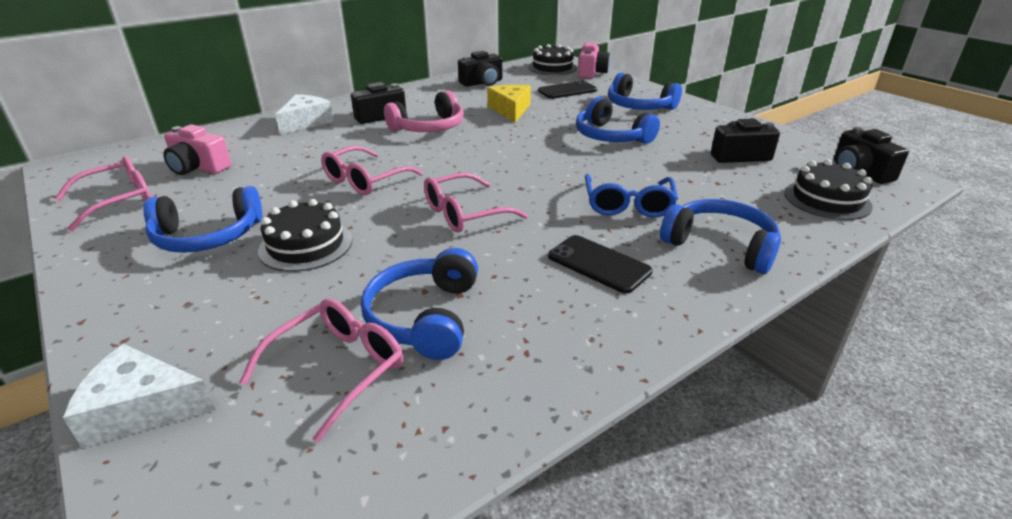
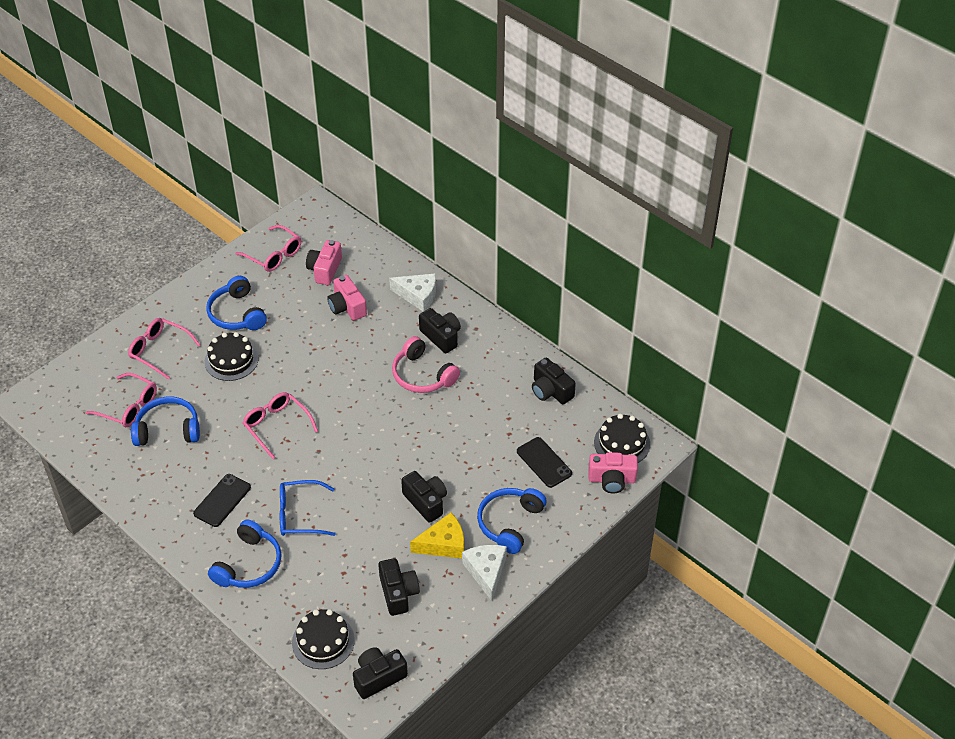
camera: 80 degrees right, 15 degrees up
white cheese [63,344,216,448] -> white cheese moved to [462,545,507,601]
pink glasses [321,146,423,195] -> pink glasses moved to [128,318,200,379]
yellow cheese [487,85,531,123] -> yellow cheese moved to [410,513,464,558]
blue headphones [576,97,660,144] -> black camera [401,471,447,523]
none -> pink camera [327,275,367,321]

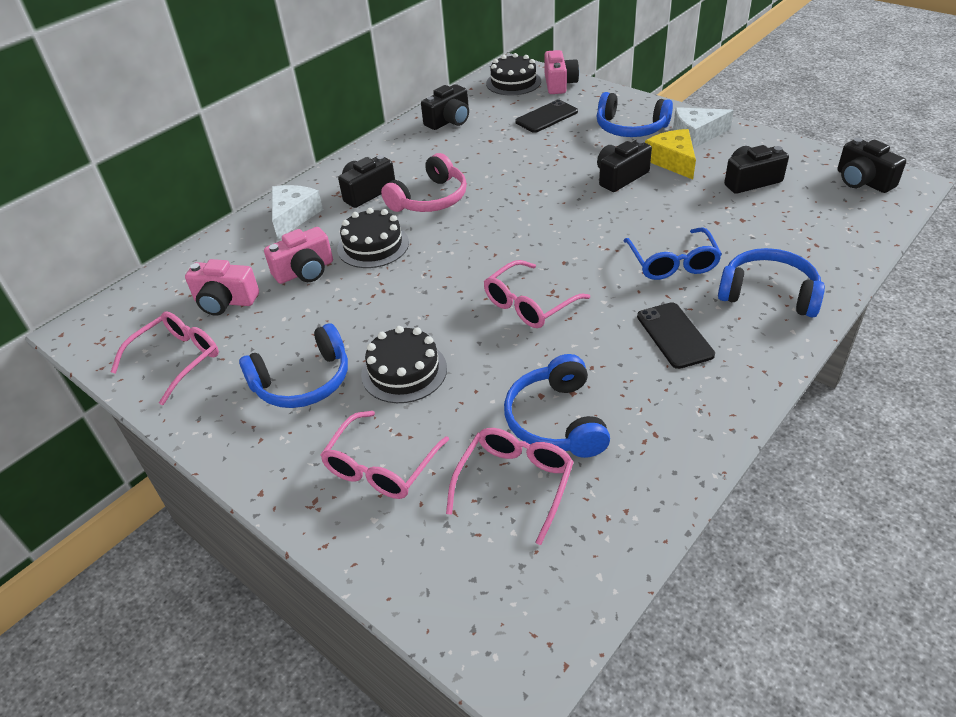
camera: 90 degrees left, 5 degrees down
black phone [193,474,251,527] -> black phone turned 45 degrees clockwise [637,302,715,369]
black cake [292,609,355,669] -> black cake moved to [337,208,409,268]

